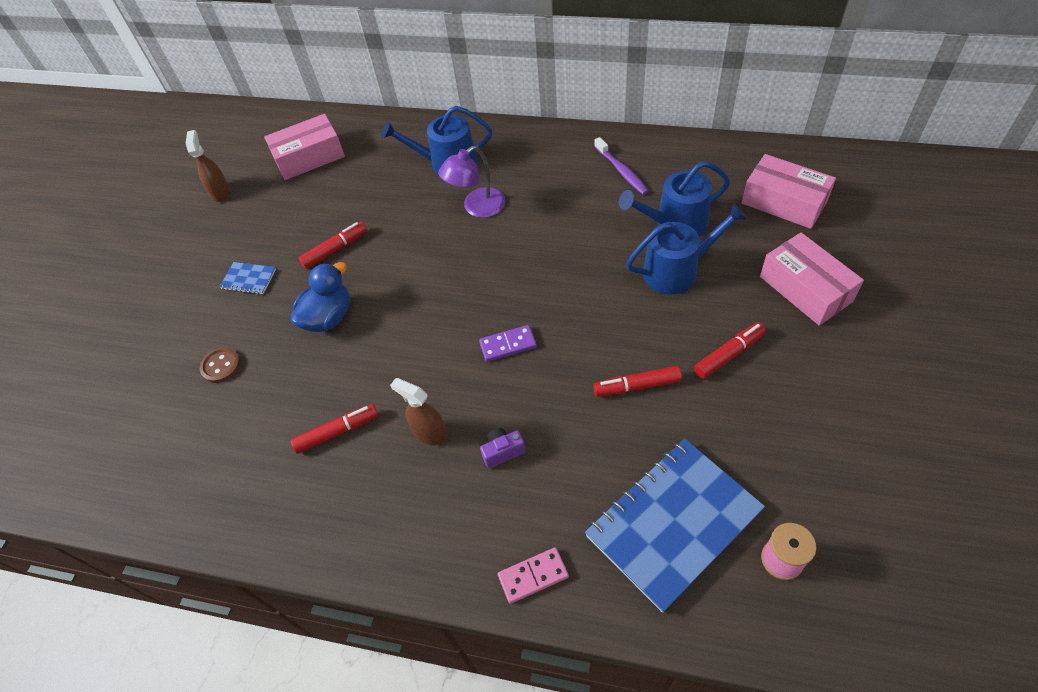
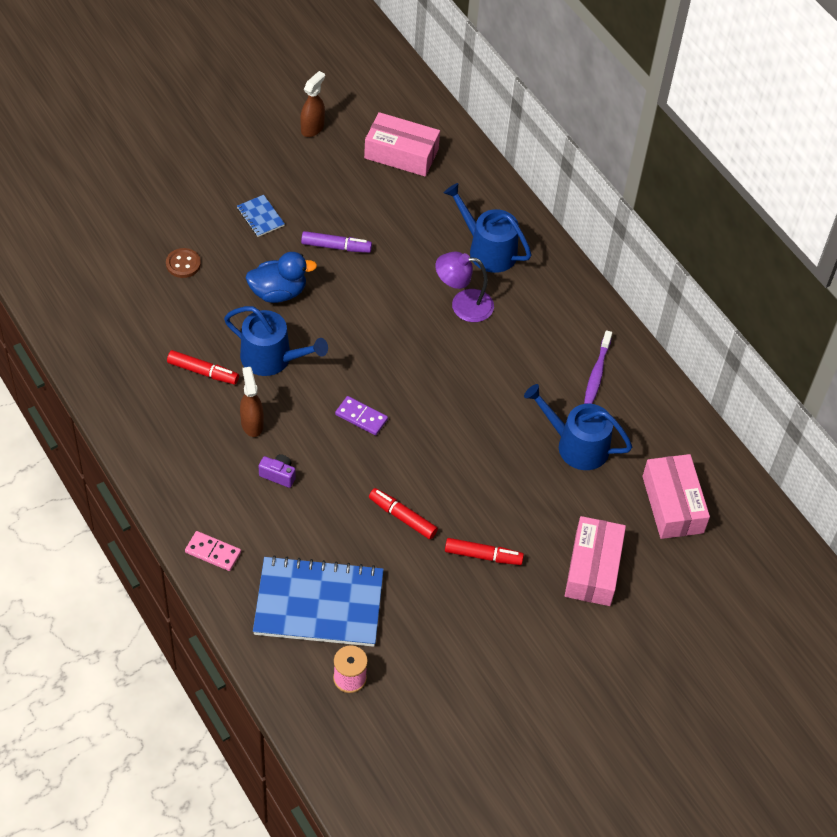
camera: 35 degrees right, 0 degrees up
red marker [298,222,367,269] -> purple marker [301,231,372,253]
blue watering can [626,203,747,294] -> blue watering can moved to [224,306,328,376]

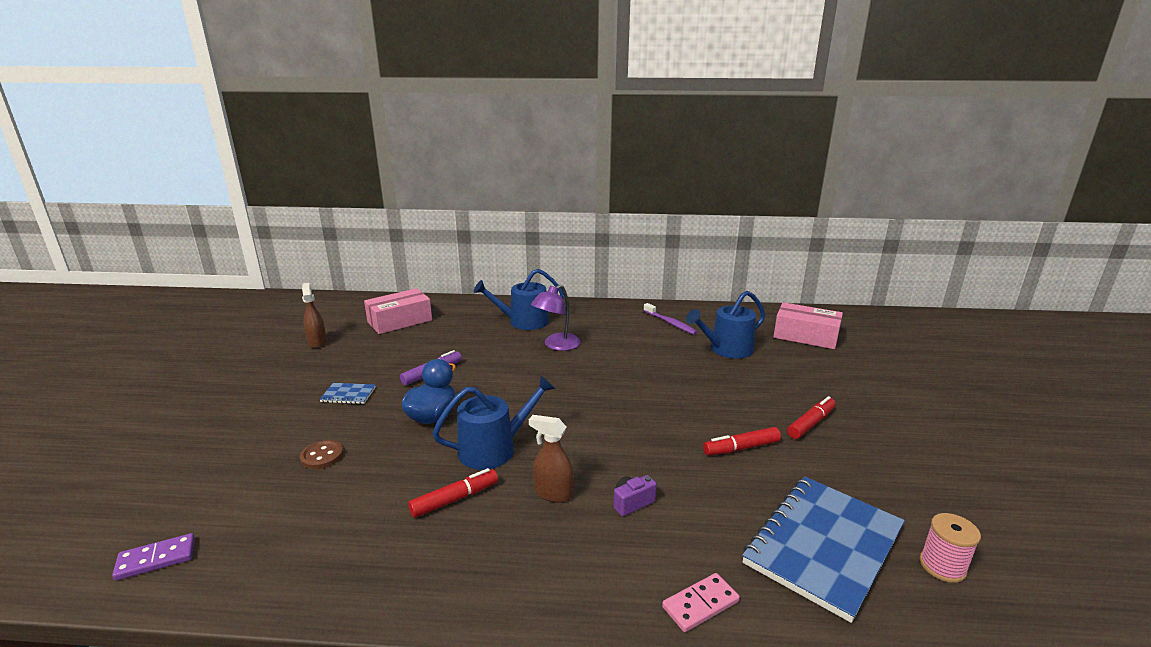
camera: 50 degrees left, 30 degrees down
purple domino [335,396,388,435] -> purple domino moved to [112,533,195,581]
pink box [565,516,626,606] -> none

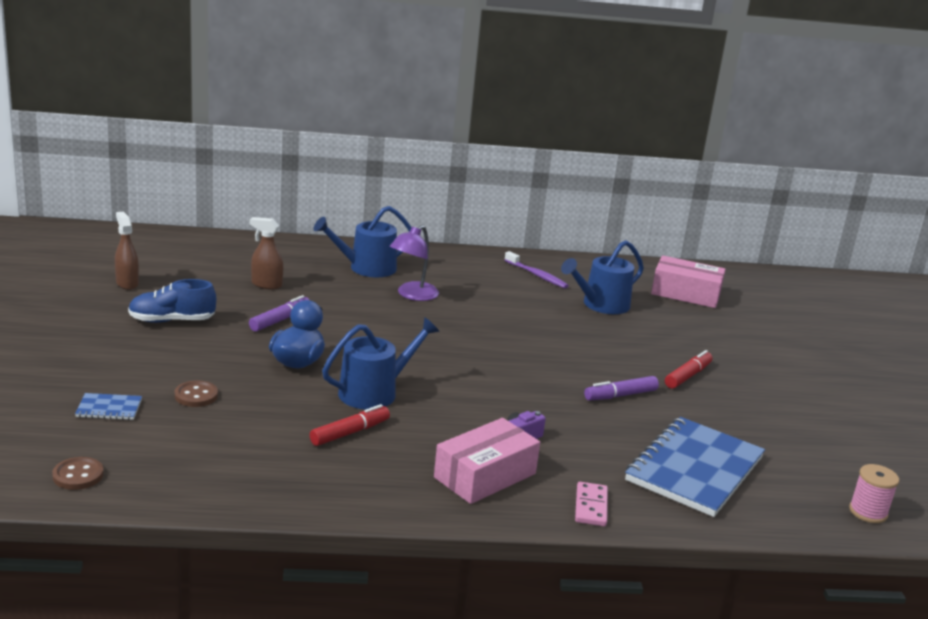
camera: 10 degrees left, 0 degrees up
purple domino [112,533,195,581] -> brown button [52,457,104,490]
blue notebook [319,383,376,404] -> blue notebook moved to [75,393,142,420]
pink box [364,288,432,334] -> pink box moved to [434,418,540,504]
brown spray bottle [529,415,574,502] -> brown spray bottle moved to [250,217,283,289]
pink domino [662,573,740,632] -> pink domino turned 45 degrees counterclockwise [575,482,608,526]
red marker [703,427,781,455] -> purple marker [584,376,659,401]
pink spool [920,513,981,583] -> pink spool moved to [849,464,899,523]
none -> blue shoe [128,279,216,323]

